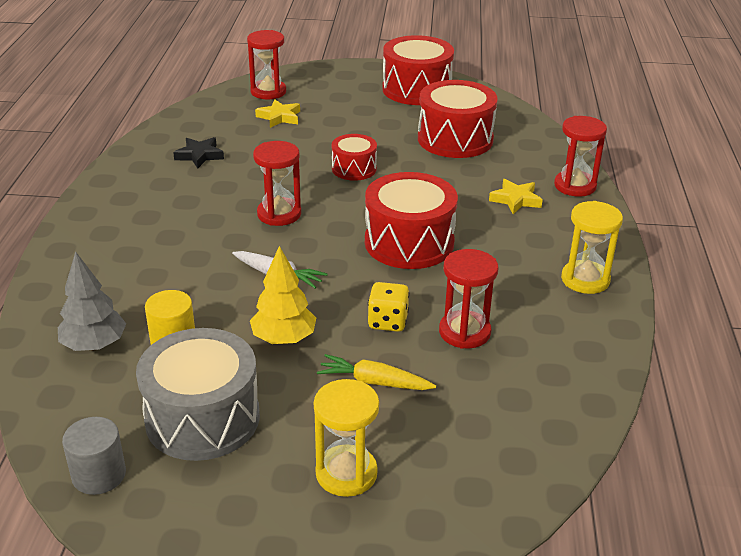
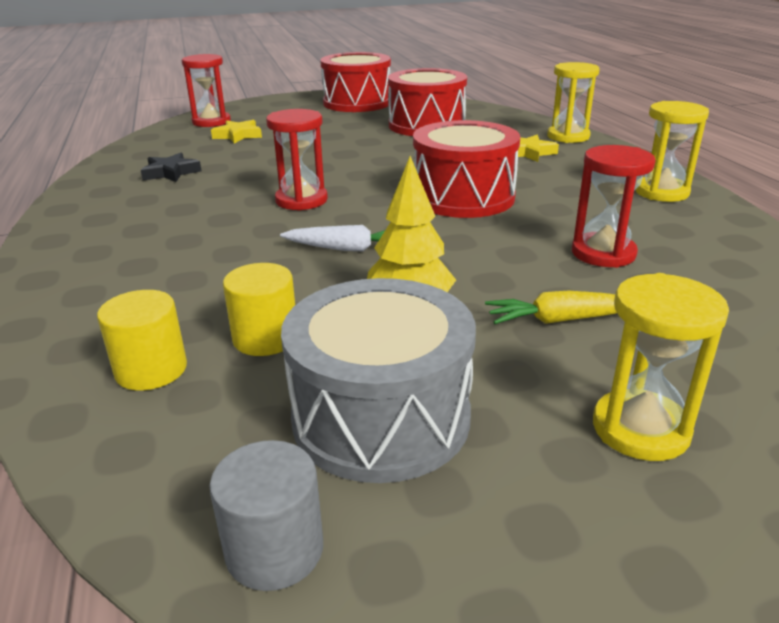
camera: 20 degrees left, 5 degrees down
grey tree [58,251,126,351] -> yellow cylinder [97,290,187,390]
red drum [332,134,377,181] -> none
yellow dice [368,282,410,332] -> none
red hourglass [554,116,607,197] -> yellow hourglass [547,62,600,143]

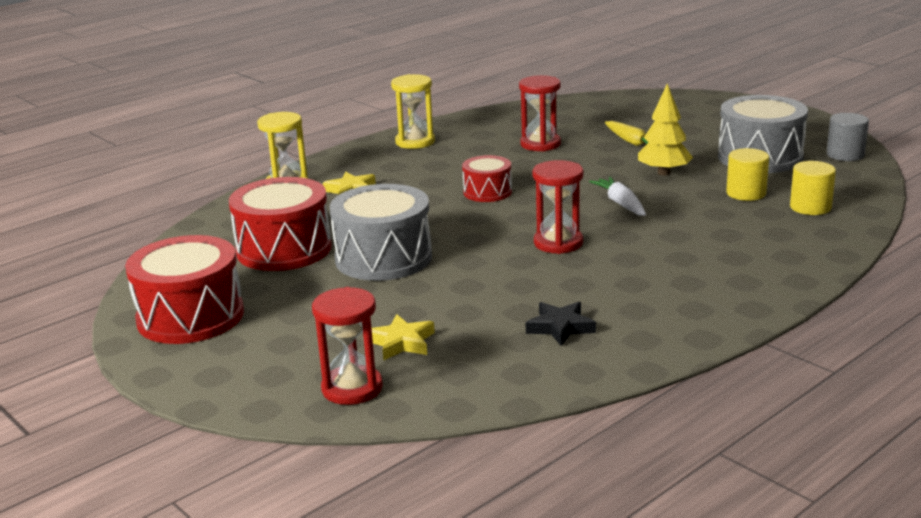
camera: 115 degrees left, 5 degrees down
red drum [413,120,520,218] -> red drum [462,155,512,202], size x0.56
yellow hourglass [593,273,729,461] -> none
none -> grey drum [330,184,432,281]

